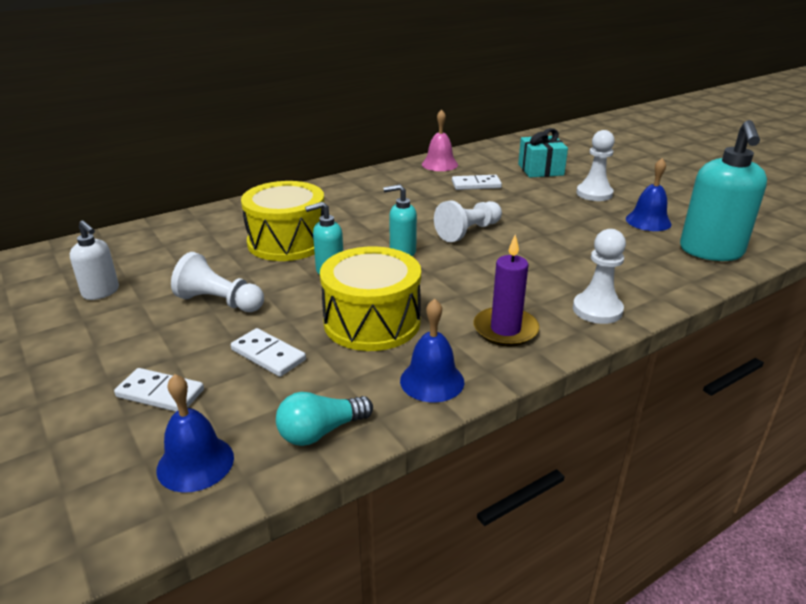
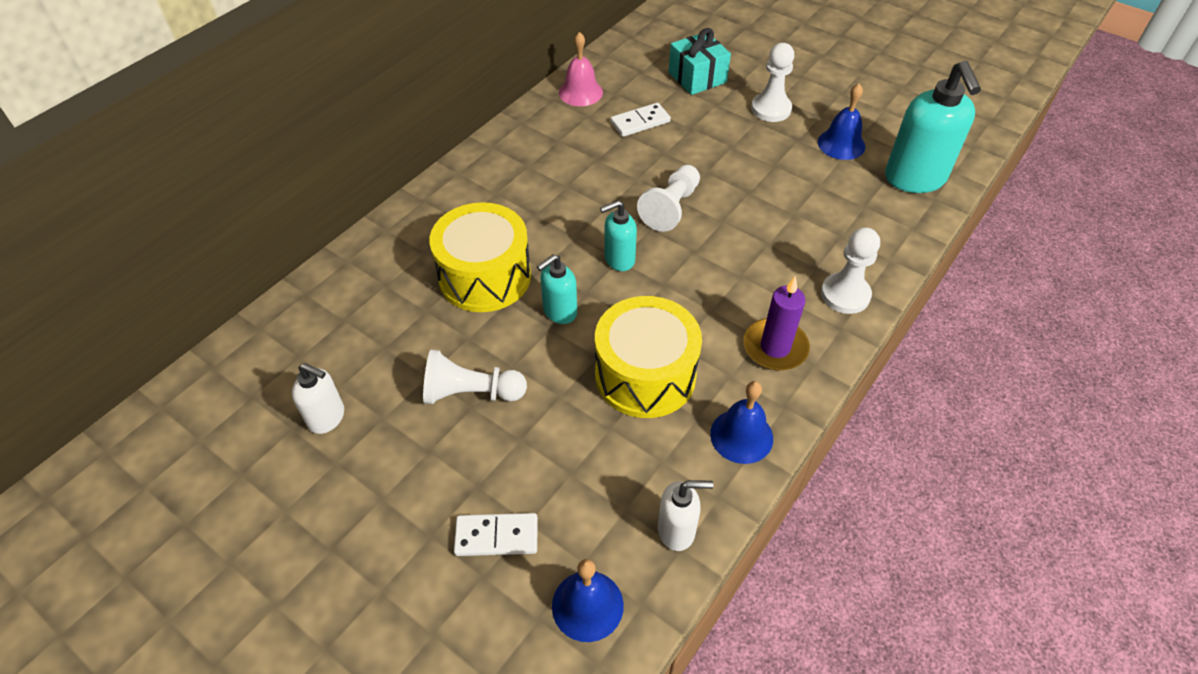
camera: 20 degrees left, 20 degrees up
white domino [231,328,306,377] -> none
turquoise light bulb [276,392,373,446] -> white soap dispenser [658,480,713,551]

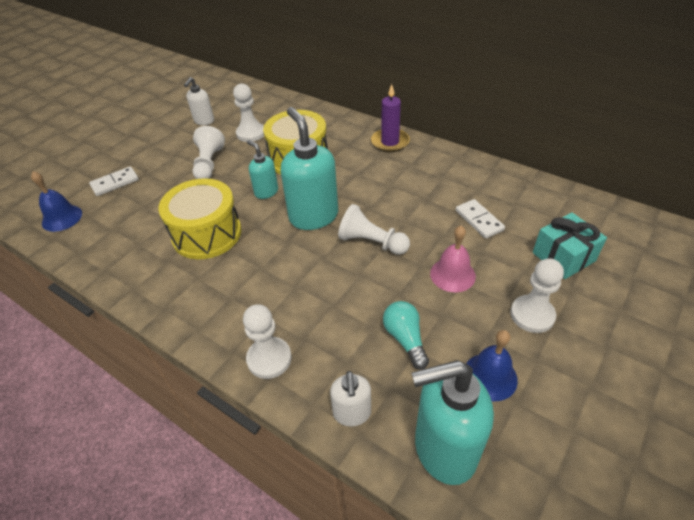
camera: 90 degrees right, 5 degrees down
white domino [454,513,538,556] -> white domino turned 60 degrees clockwise [89,166,139,196]
pink bell [559,32,603,106] -> pink bell moved to [430,225,476,292]
turquoise soap dispenser [600,200,637,271] -> turquoise soap dispenser [281,107,338,230], size x1.86
white soap dispenser [658,480,713,551] -> white soap dispenser moved to [330,371,371,426]
blue bell [710,381,773,464] -> none
purple candle [743,277,810,370] -> purple candle moved to [371,84,410,152]
none -> white pawn [233,84,264,142]
none -> turquoise light bulb [383,301,429,370]

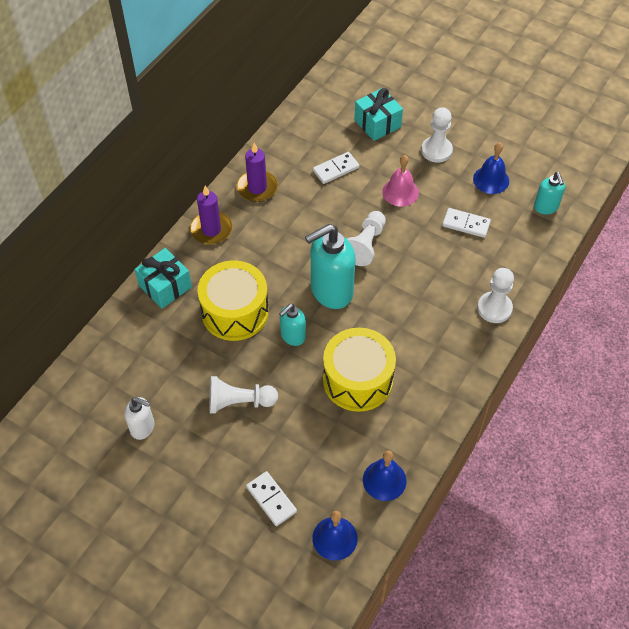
camera: 95 degrees left, 10 degrees up
white pawn [233,84,264,142] -> none
white soap dispenser [330,371,371,426] -> none
turquoise light bulb [383,301,429,370] -> white domino [442,208,491,238]
turquoise soap dispenser [411,360,494,485] -> turquoise soap dispenser [534,172,565,214], size x0.54
none -> turquoise gift [135,248,192,309]
none -> purple candle [237,143,278,202]
none -> blue bell [363,451,407,501]

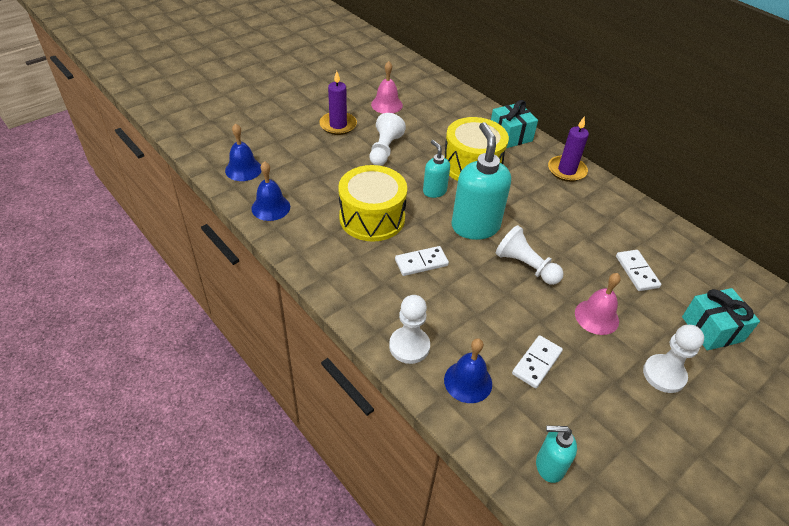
camera: 105 degrees right, 10 degrees down
white soap dispenser [125,397,154,440] -> pink bell [371,61,403,113]
purple candle [237,143,278,202] -> purple candle moved to [319,71,357,135]
white domino [246,471,297,526] -> white domino moved to [395,246,449,276]
blue bell [473,142,509,194] -> blue bell moved to [444,338,492,403]

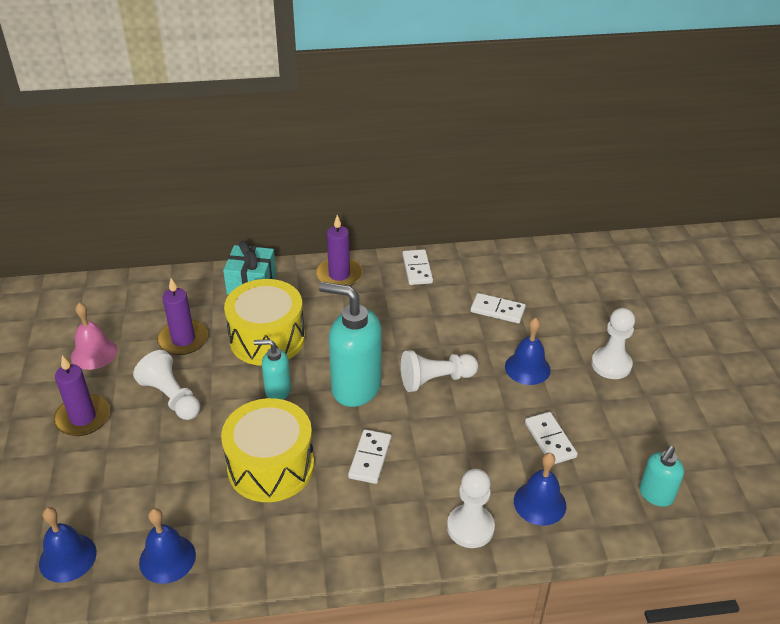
camera: 55 degrees left, 5 degrees down
pink bell [575,273,621,335] -> blue bell [505,318,551,385]
turquoise gift [682,288,760,350] -> none
none -> purple candle [157,278,208,355]
none -> white domino [402,249,433,285]

